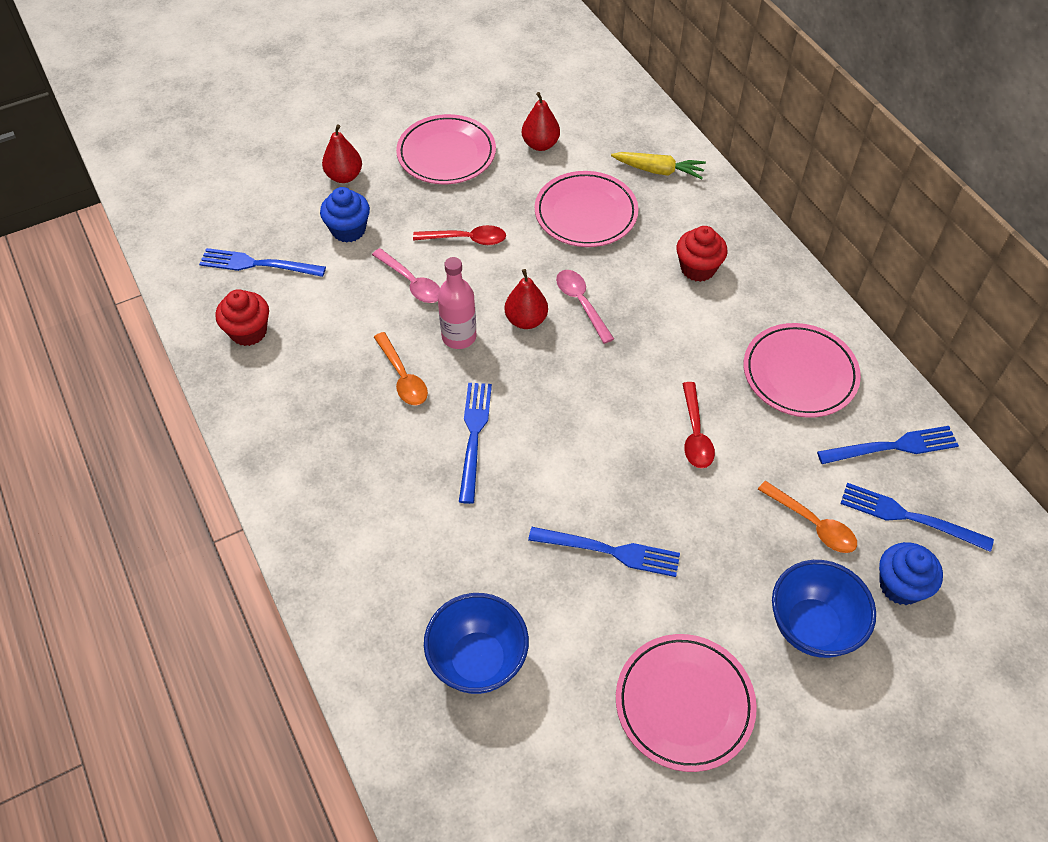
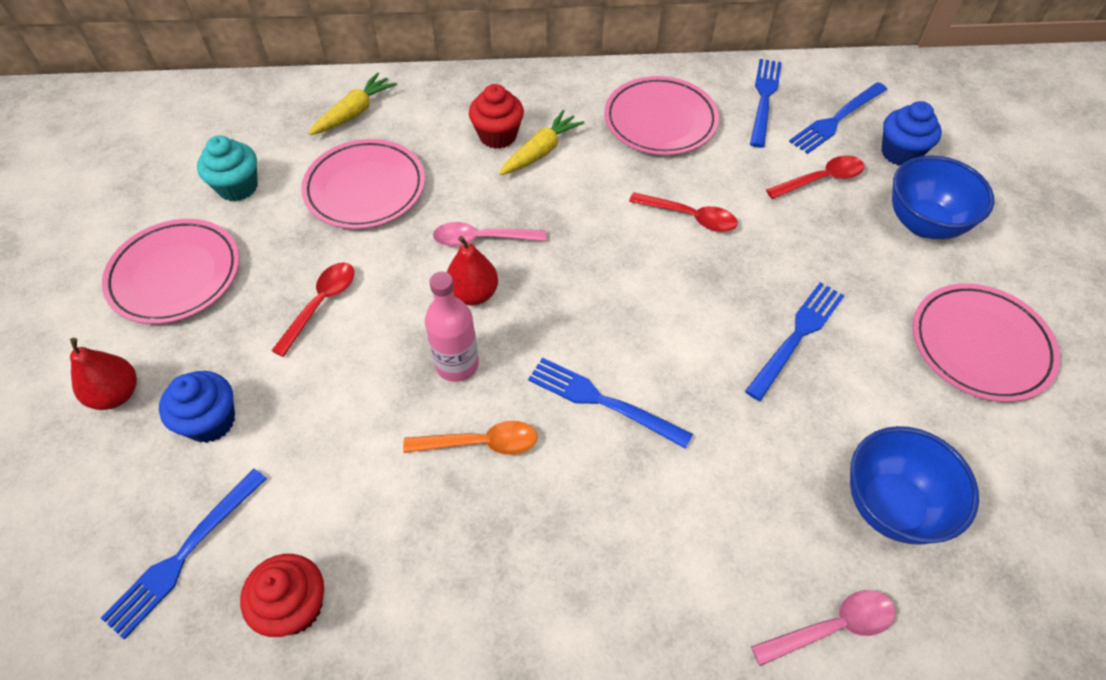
camera: 65 degrees left, 0 degrees up
pink spoon [372,248,440,303] -> pink spoon moved to [751,590,895,666]
red pear [522,92,560,151] -> turquoise cupcake [197,135,258,201]
orange spoon [758,481,857,553] -> red spoon [766,156,864,199]
none -> yellow carrot [499,110,584,175]

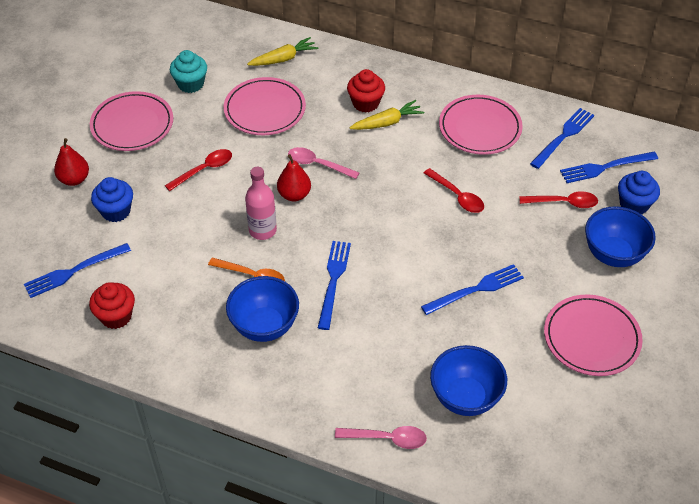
camera: 25 degrees right, 5 degrees down
blue fork [528,357,693,449] -> blue fork turned 45 degrees clockwise [318,241,351,330]
none -> blue bowl [226,276,299,342]

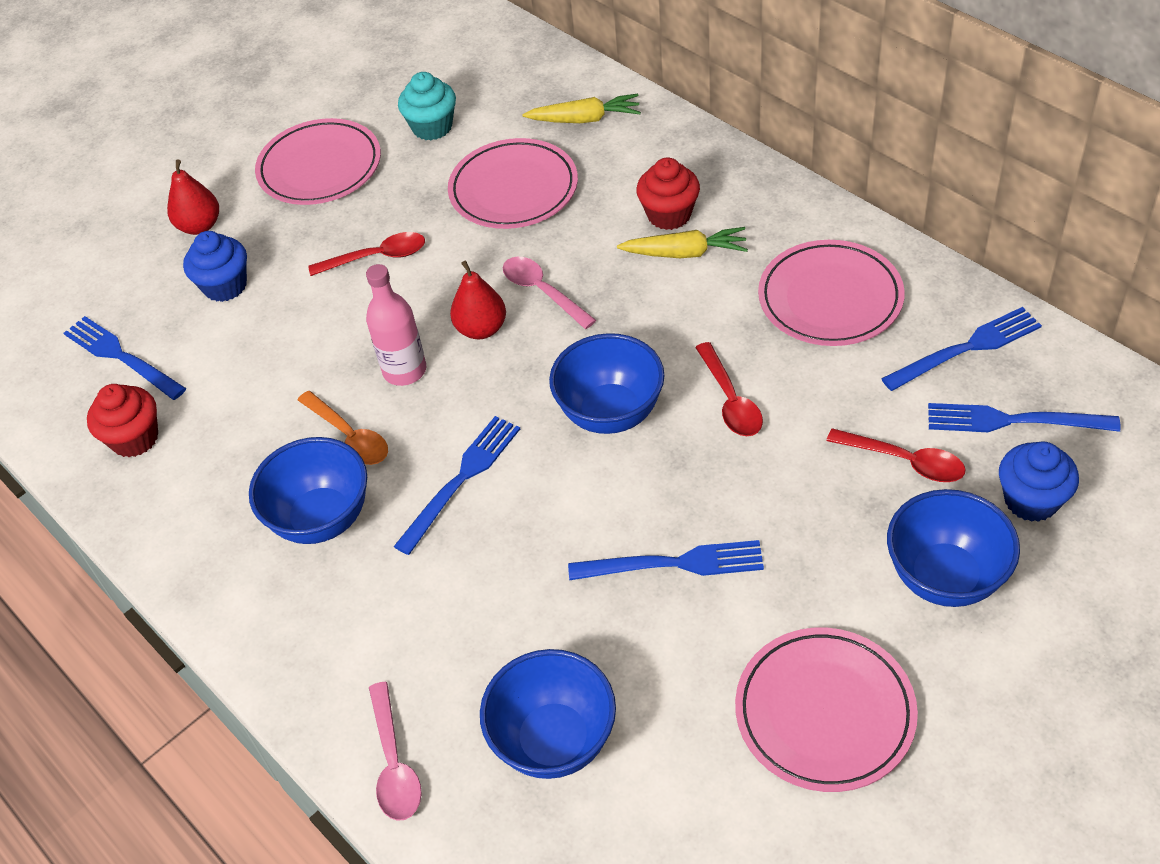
camera: 30 degrees right, 0 degrees up
blue fork [24,243,131,298] -> blue fork turned 45 degrees clockwise [64,316,186,400]
pink spoon [335,426,427,449] -> pink spoon turned 45 degrees clockwise [369,682,422,821]
none -> blue bowl [549,333,665,434]

